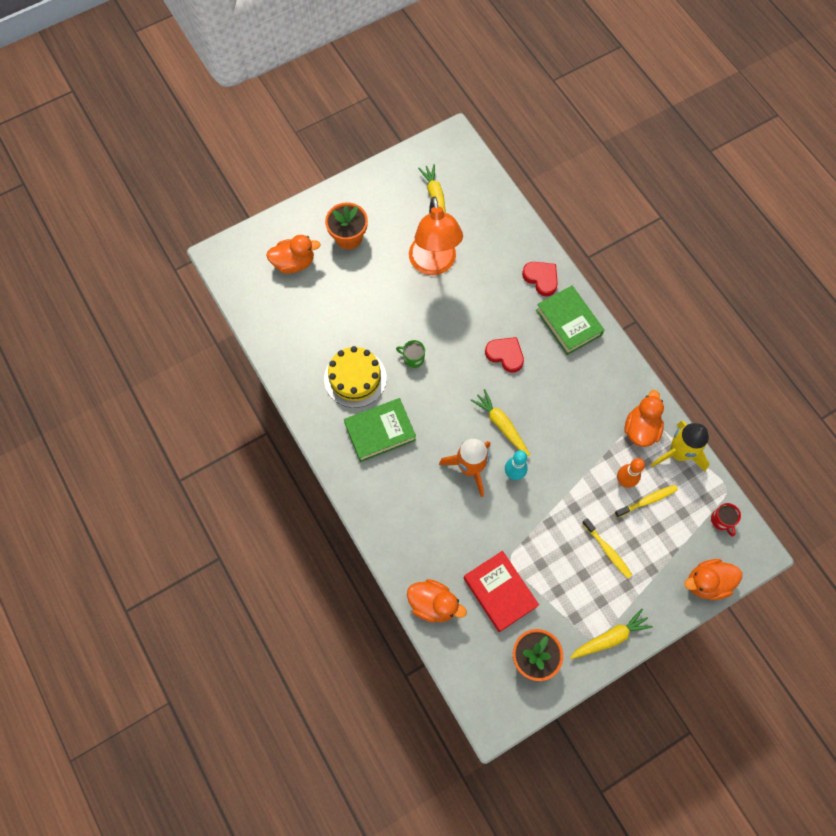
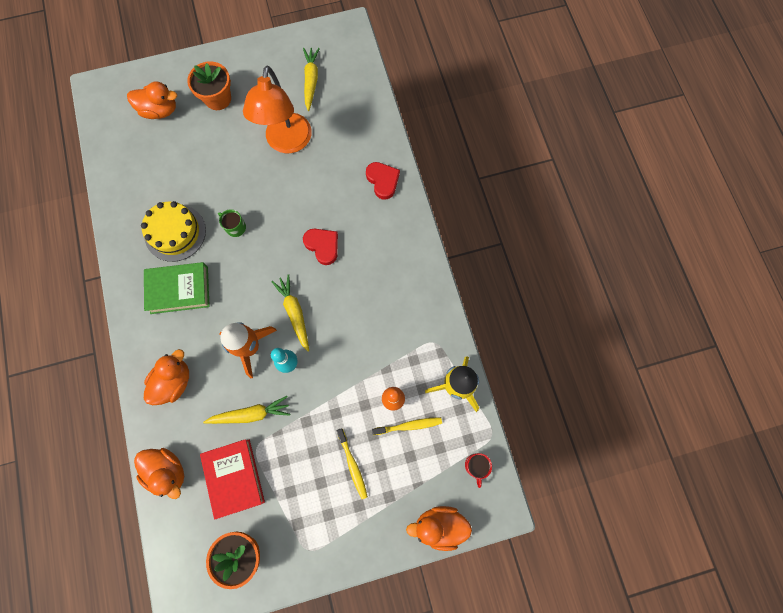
camera: 15 degrees right, 5 degrees up
green book [536,286,604,355] -> none
yellow carrot [570,609,653,659] -> yellow carrot moved to [203,396,290,424]
orange duck [624,390,664,447] -> orange duck moved to [144,349,189,405]

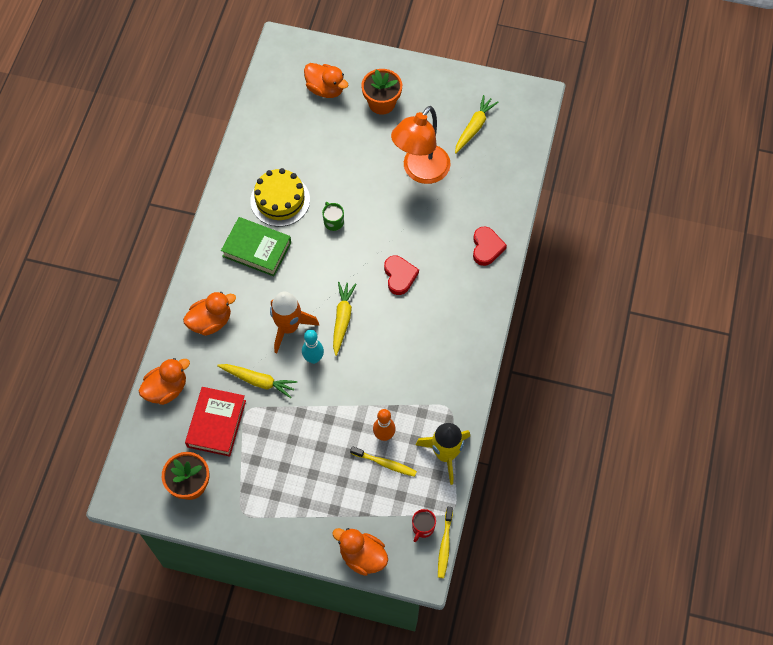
camera: 30 degrees right, 10 degrees down
orange duck [134,448,184,499] -> orange duck turned 105 degrees counterclockwise [139,358,190,405]
yellow toothbrush [336,428,368,499] -> yellow toothbrush moved to [438,507,453,578]

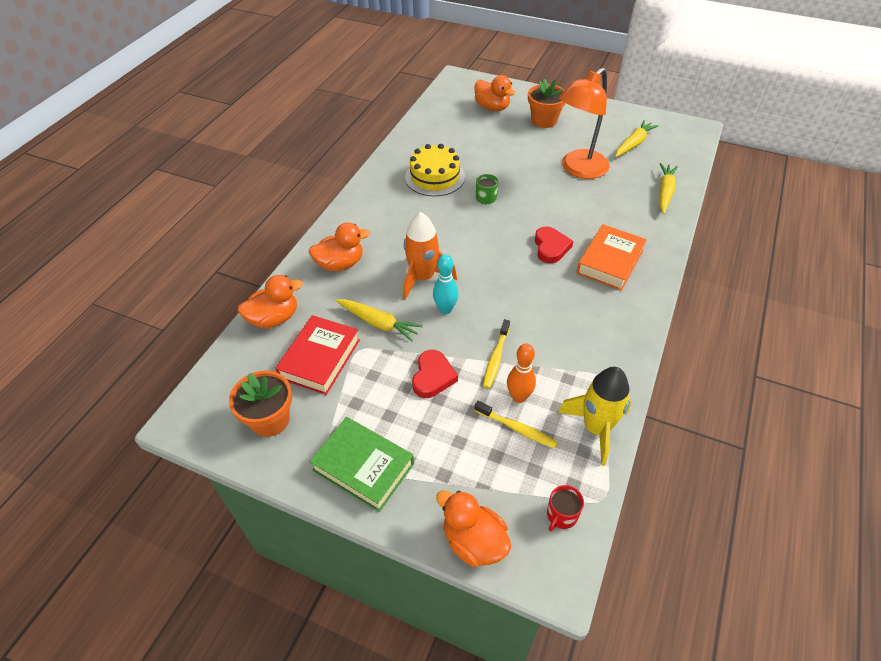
camera: 10 degrees right, 15 degrees down
green book [221,217,291,276] -> green book moved to [309,417,414,512]
yellow carrot [333,282,356,356] -> yellow carrot moved to [659,163,678,214]
yellow toothbrush [438,507,453,578] -> yellow toothbrush moved to [483,319,510,388]
red heart [473,226,507,266] -> red heart moved to [412,350,458,398]
none -> orange book [576,224,647,291]

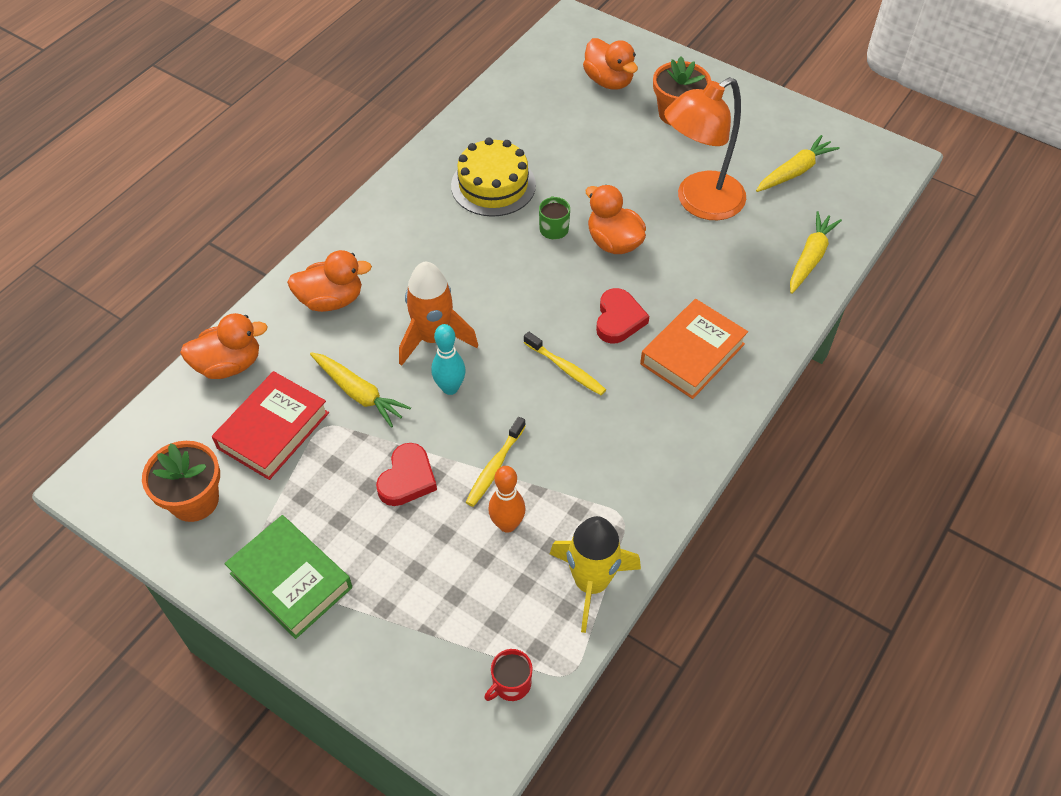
camera: 10 degrees right, 5 degrees up
orange duck [436,491,511,567] -> orange duck moved to [586,185,646,254]
yellow toothbrush [474,401,558,449] -> yellow toothbrush moved to [524,332,606,395]

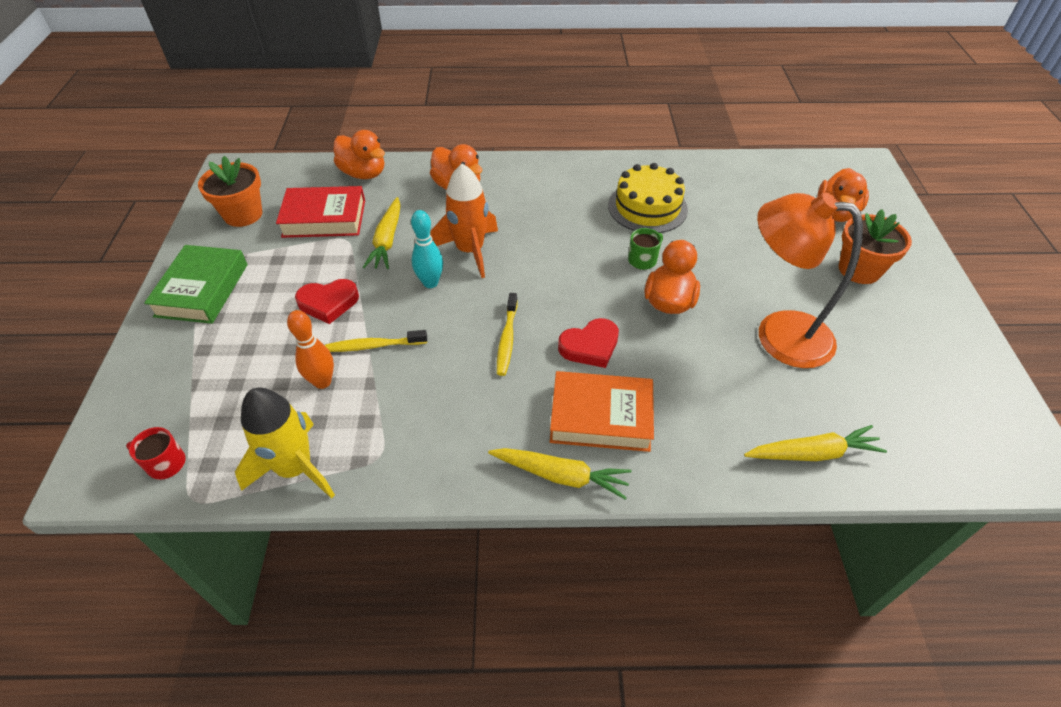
camera: 55 degrees right, 5 degrees down
yellow carrot [756,135,840,192] -> yellow carrot moved to [488,448,632,500]

